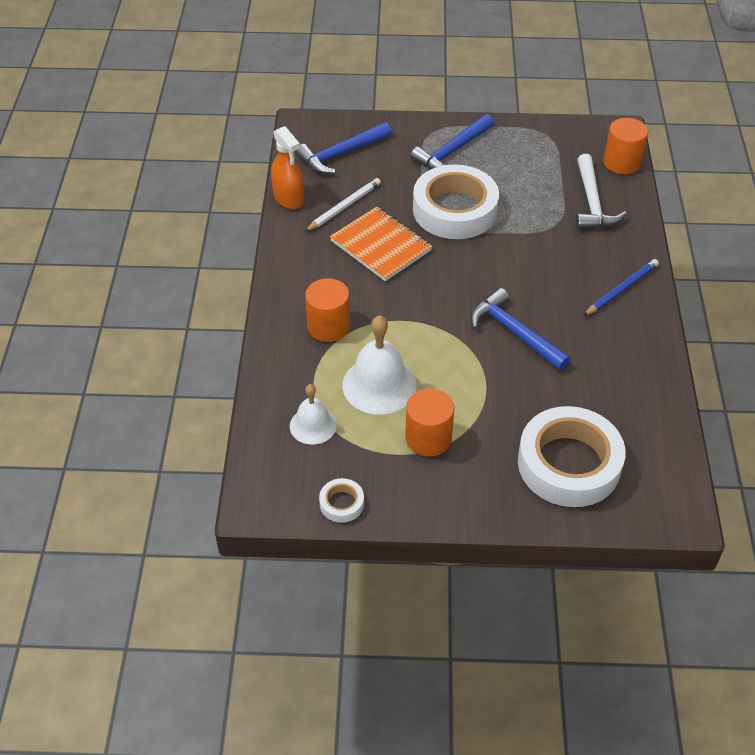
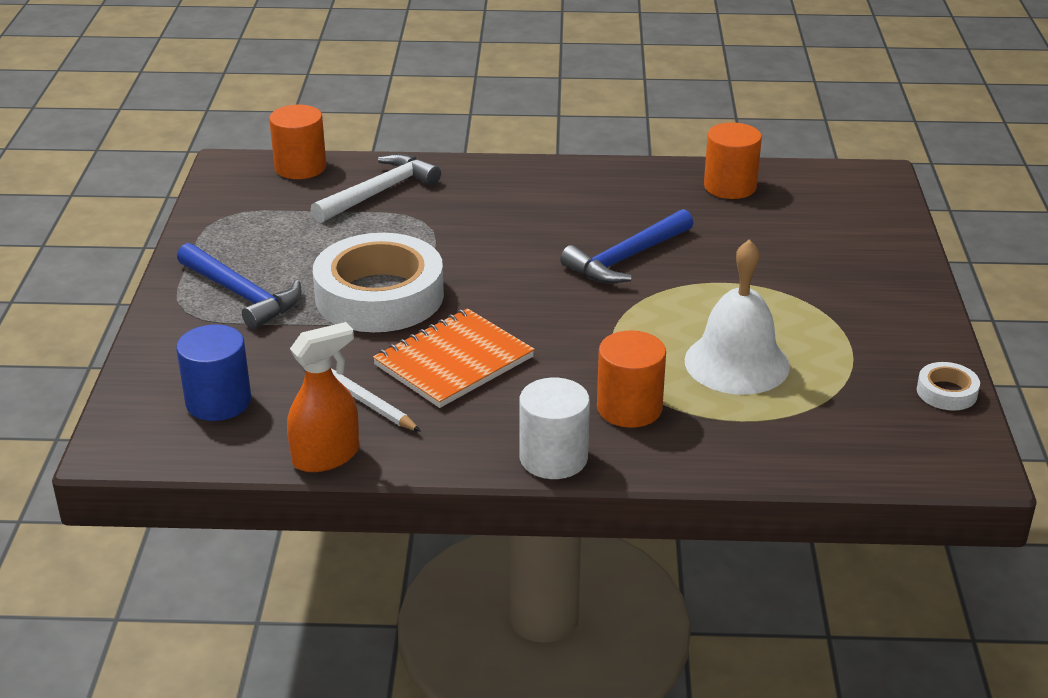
camera: 90 degrees left, 15 degrees down
white bell [290,384,337,445] -> none
blue hammer [295,122,392,174] -> blue cylinder [176,325,251,421]
orange cylinder [405,388,455,457] -> orange cylinder moved to [704,122,762,199]
white tape [518,406,626,507] -> none
white hammer [576,154,627,229] -> white hammer turned 45 degrees counterclockwise [311,154,441,223]
blue pencil [583,259,659,316] -> none
none -> white cylinder [519,378,590,479]

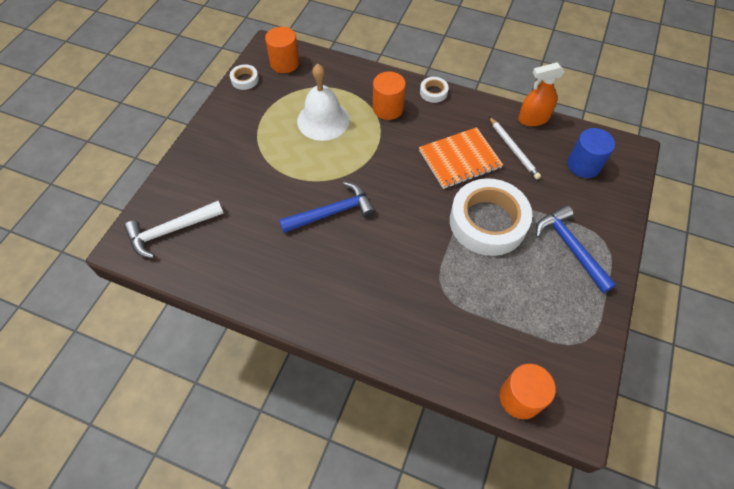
camera: 160 degrees left, 25 degrees up
white hammer [311,154,441,223] -> white hammer moved to [124,201,224,258]
white cylinder [519,378,590,479] -> white tape [420,77,449,103]
orange cylinder [704,122,762,199] -> orange cylinder moved to [265,27,299,73]

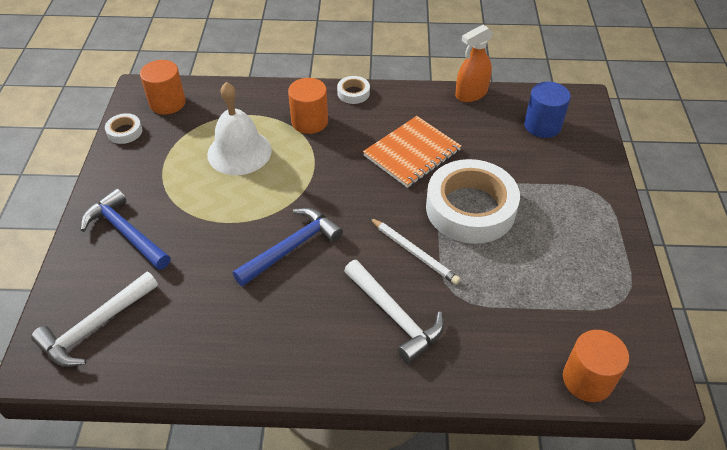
camera: 20 degrees left, 10 degrees down
white pencil [489,117,541,179] -> white pencil moved to [370,218,460,285]
blue hammer [536,205,616,293] -> blue hammer moved to [81,188,171,270]
none -> white hammer [344,260,444,363]

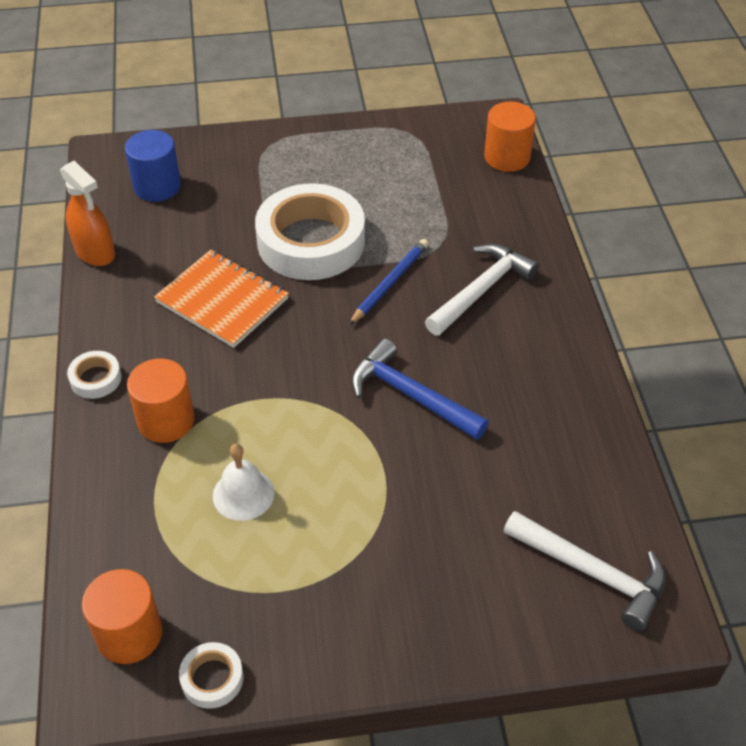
camera: 100 degrees left, 0 degrees up
blue hammer [81,188,171,270] -> none
white bell [207,82,272,175] -> white bell [213,444,275,521], size x0.62
white pencil [370,218,460,285] -> blue pencil [349,239,428,325]

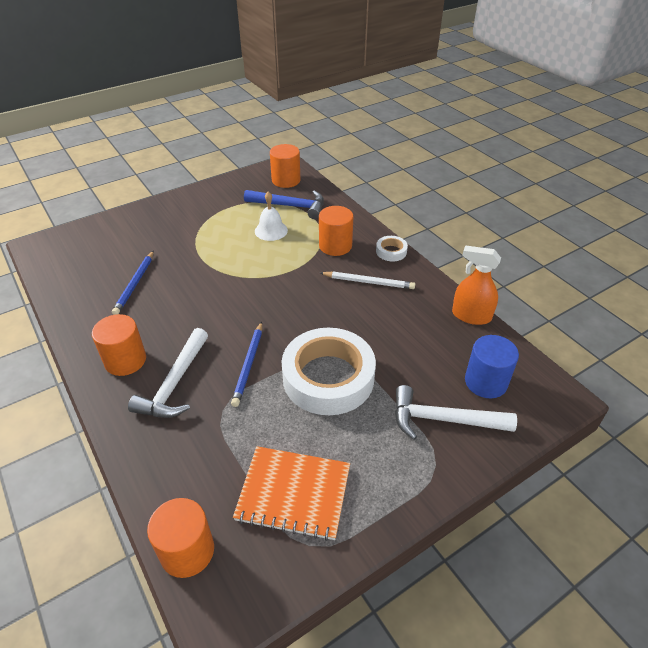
camera: 155 degrees right, 5 degrees down
orange notebook [154,250,289,348] -> orange notebook moved to [233,446,350,541]
white tape [179,642,243,709] -> none
blue hammer [351,339,489,440] -> blue hammer moved to [244,190,324,219]
white hammer [504,511,665,631] -> white hammer moved to [395,385,517,440]
none -> orange cylinder [92,314,146,376]
none -> blue pencil [112,251,154,315]
none -> white pencil [320,271,415,289]

